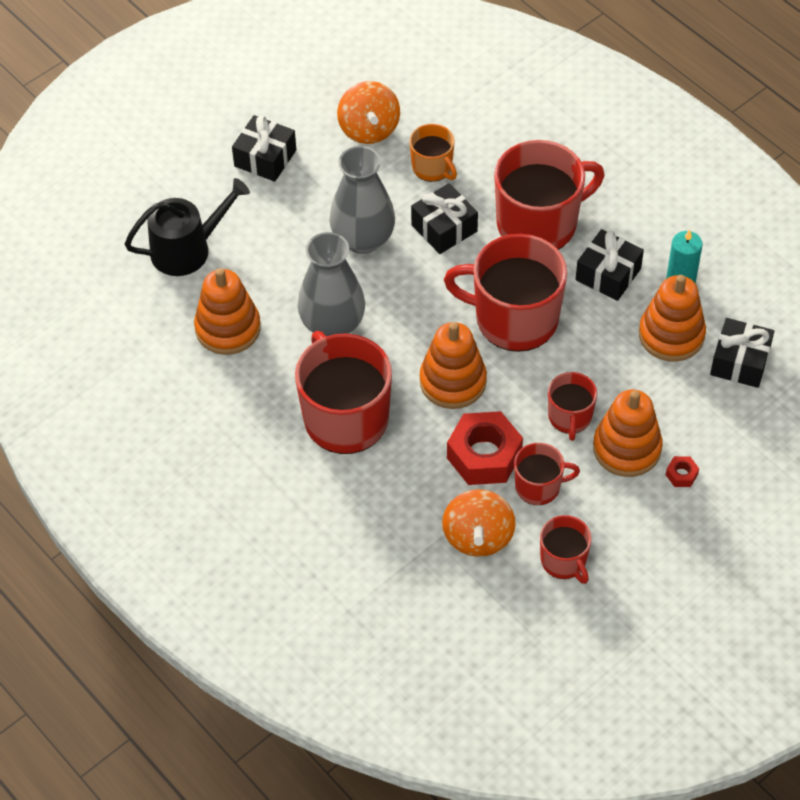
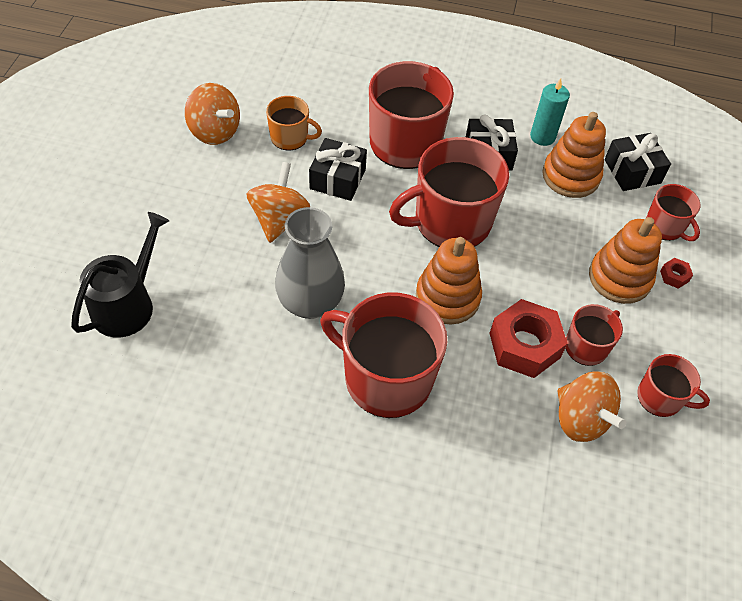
camera: 40 degrees left, 0 degrees up
orange stacking toy [194,268,261,355] -> none
black gift [232,115,296,182] -> none
grey vase [329,146,395,254] -> orange spinning top [246,162,310,243]
red mug [548,372,597,441] -> red mug moved to [646,184,700,241]

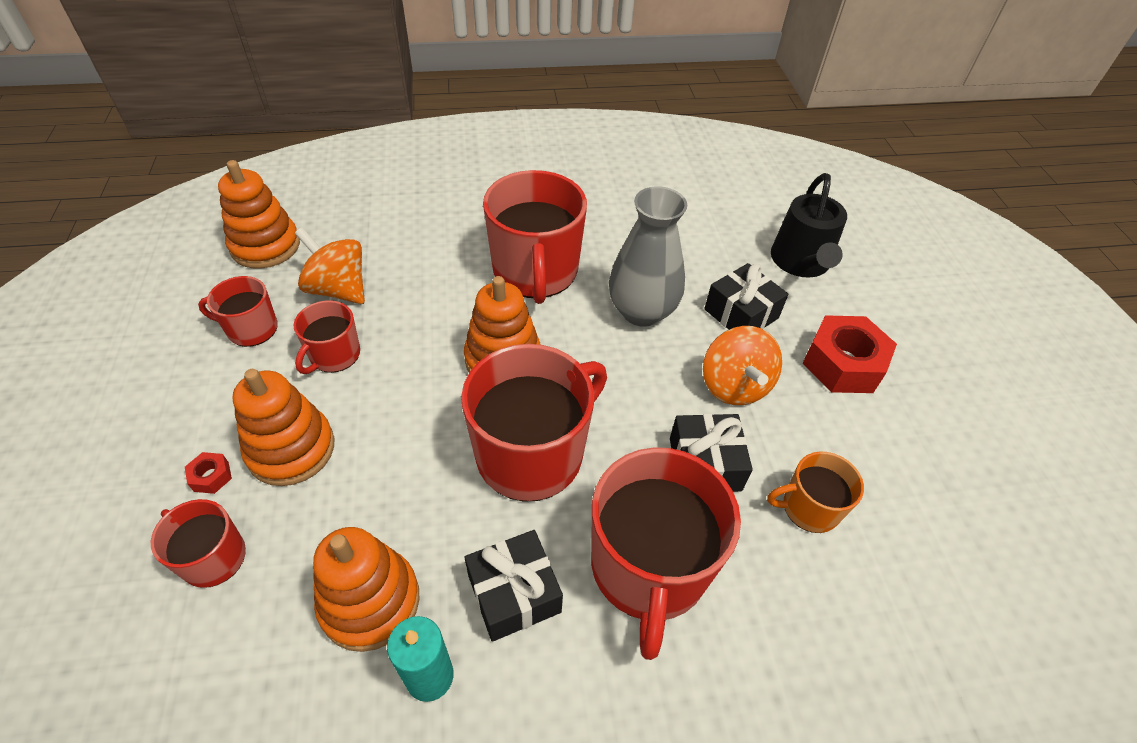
camera: 160 degrees right, 5 degrees down
orange spinning top [185,83,240,145] -> none
red mug [320,292,447,418] -> red mug turned 75 degrees clockwise [483,170,587,304]
red nut [490,299,568,378] -> red nut moved to [803,315,897,393]
black gift [605,133,671,191] -> black gift moved to [704,263,788,330]
none -> orange stacking toy [218,160,300,269]

